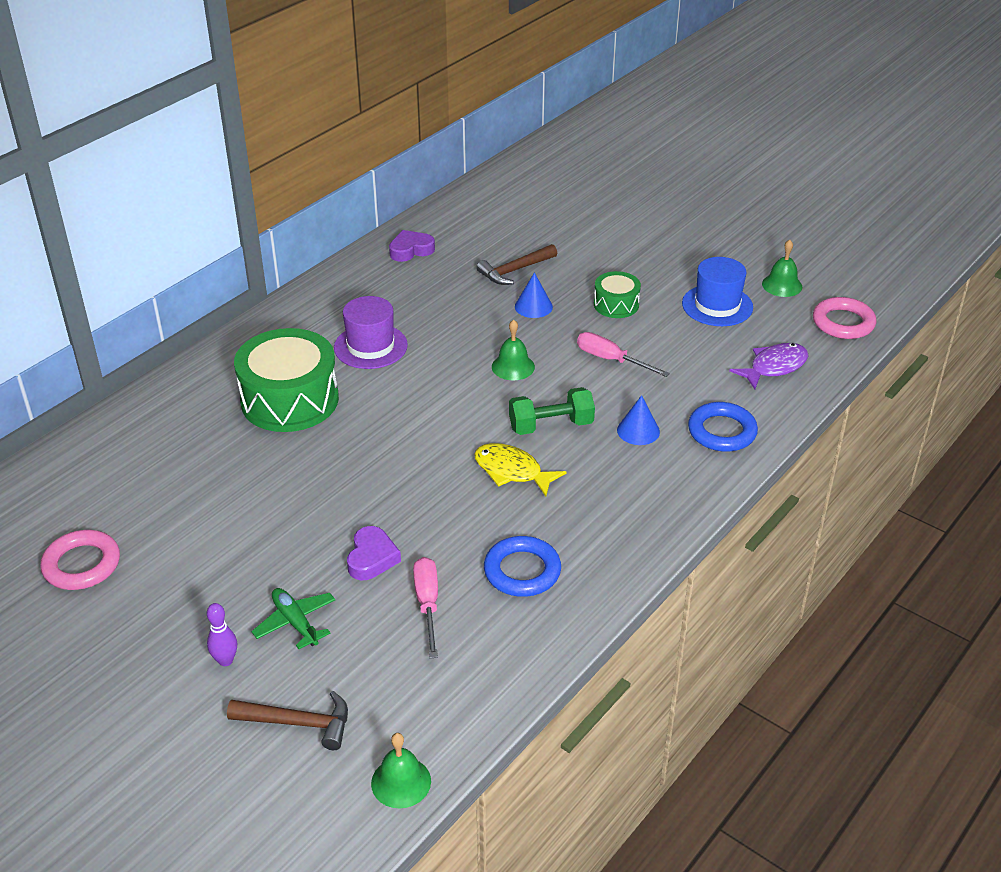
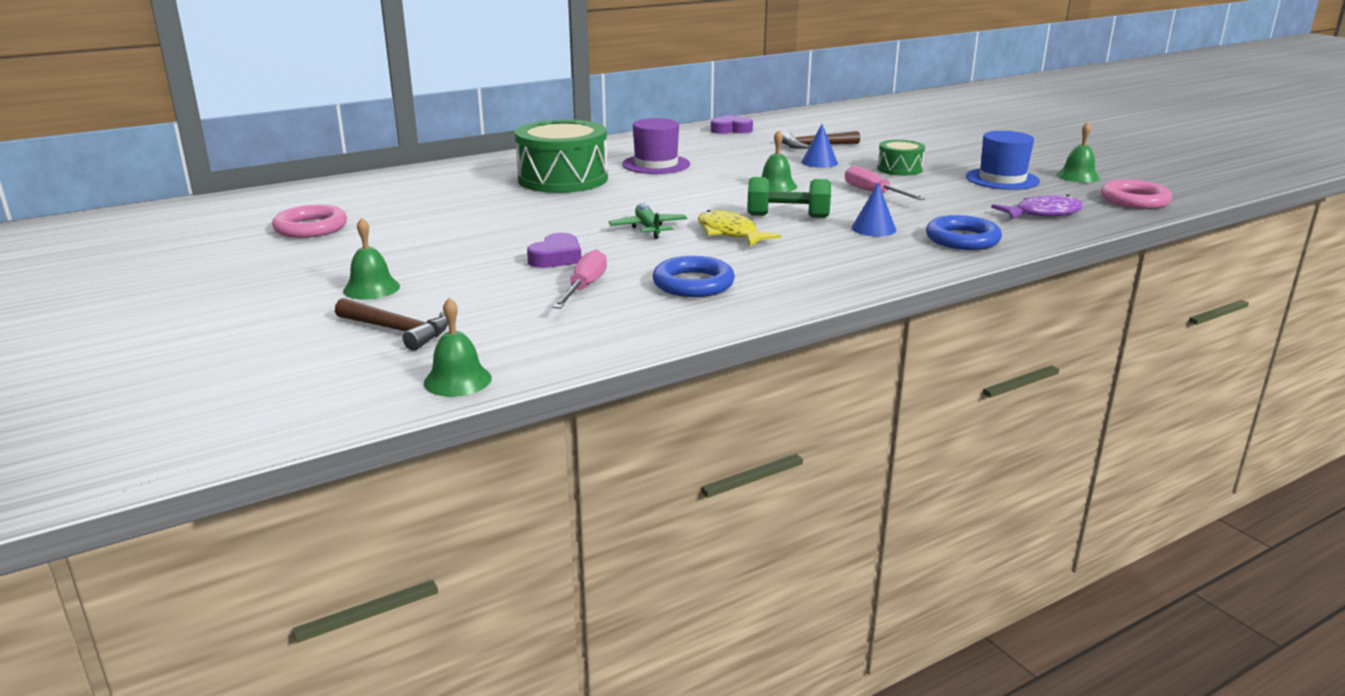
camera: 20 degrees right, 15 degrees down
purple bowling pin [207,603,237,666] -> green bell [343,218,400,300]
green plane [251,588,335,649] -> green plane moved to [609,204,687,239]

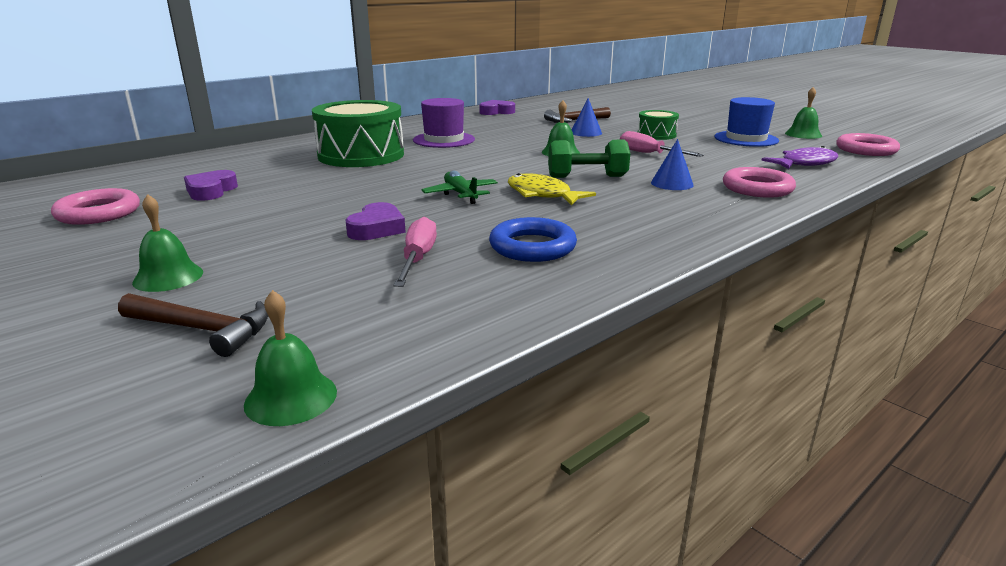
camera: 10 degrees left, 0 degrees up
blue ring [926,215,1002,250] -> pink ring [723,167,796,198]
none -> purple heart [184,170,238,200]

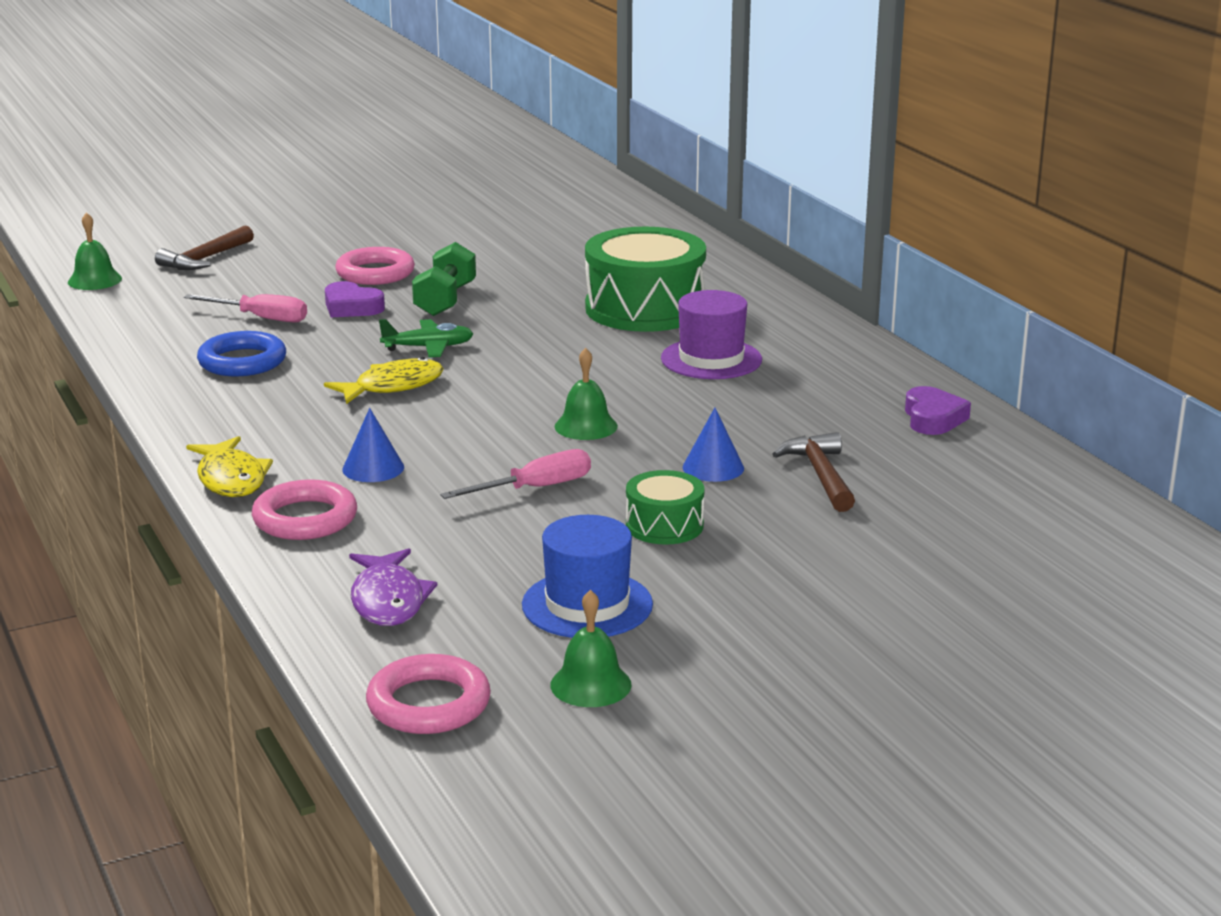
camera: 105 degrees right, 0 degrees up
pink ring [51,188,140,225] -> pink ring moved to [335,247,415,285]
green bell [132,194,203,292] -> none
purple heart [184,170,238,200] -> none
green dumbbell [548,140,630,178] -> green dumbbell moved to [412,242,476,316]
none -> yellow fish [186,436,273,497]

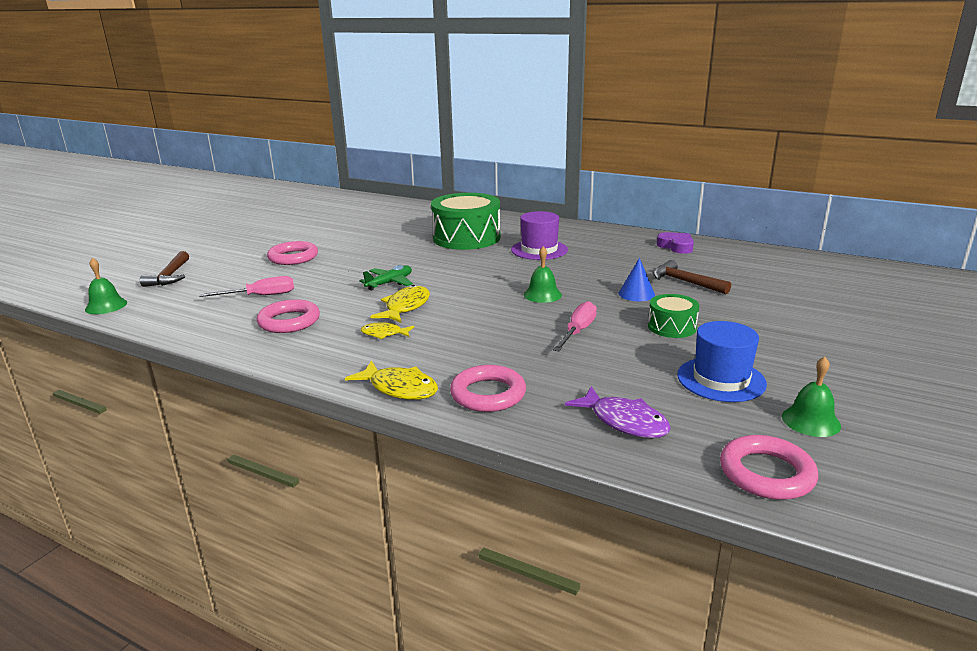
camera: 35 degrees left, 0 degrees up
blue ring [197,331,286,376] -> pink ring [257,299,320,333]
purple heart [325,281,385,317] -> none
blue cone [342,408,404,482] -> none
green dumbbell [412,242,476,316] -> none
none -> yellow fish [361,322,414,339]

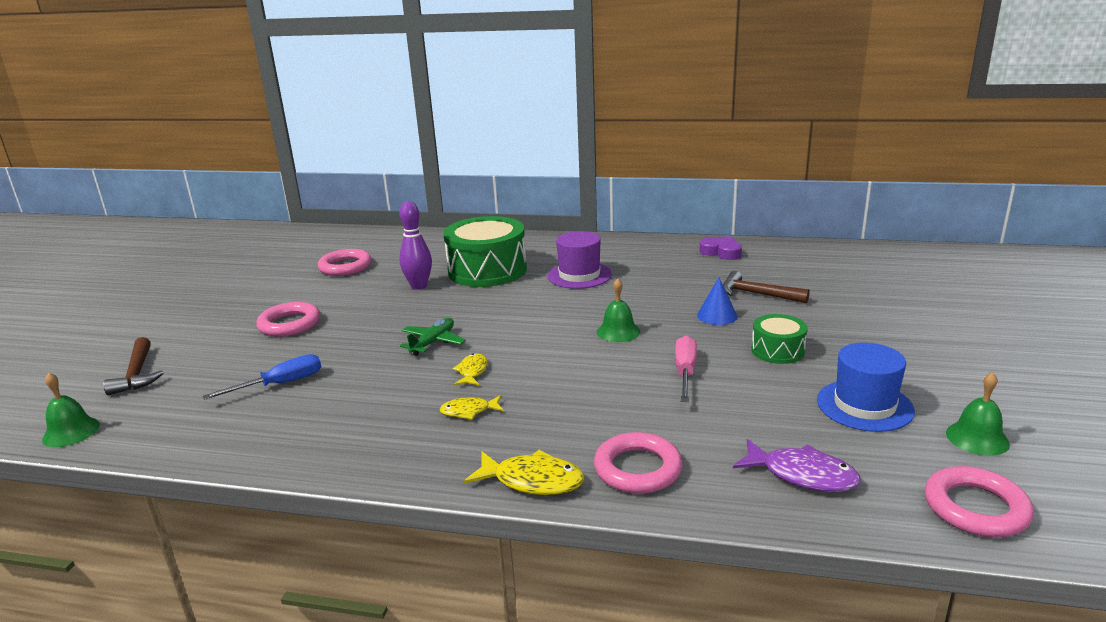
camera: 15 degrees left, 0 degrees up
pink screwdriver [199,276,294,297] -> blue screwdriver [203,354,321,400]
pink ring [257,299,320,333] -> pink ring moved to [318,249,372,276]
yellow fish [370,285,430,323] -> yellow fish [452,353,488,385], size x0.62
none -> purple bowling pin [399,201,432,290]

